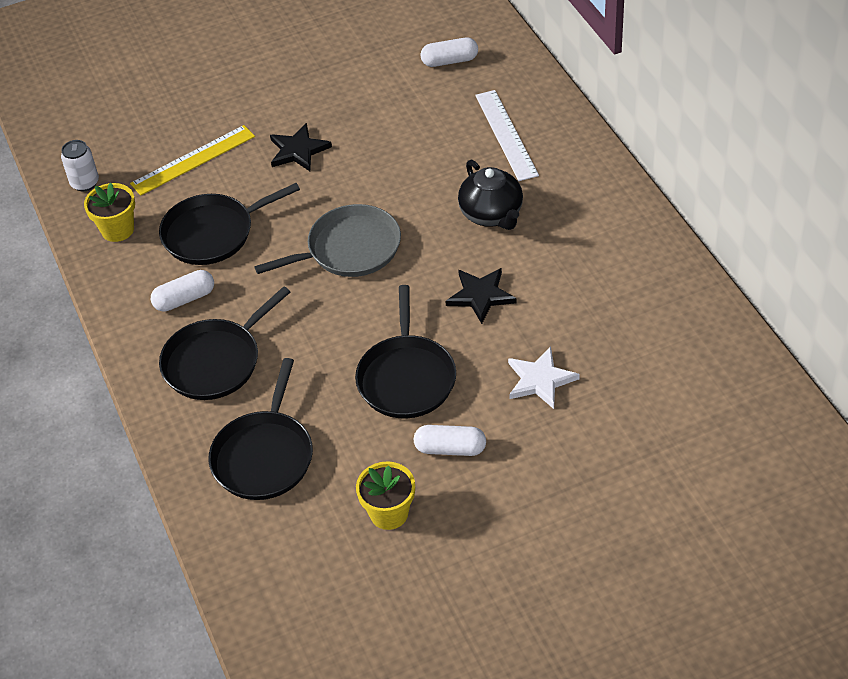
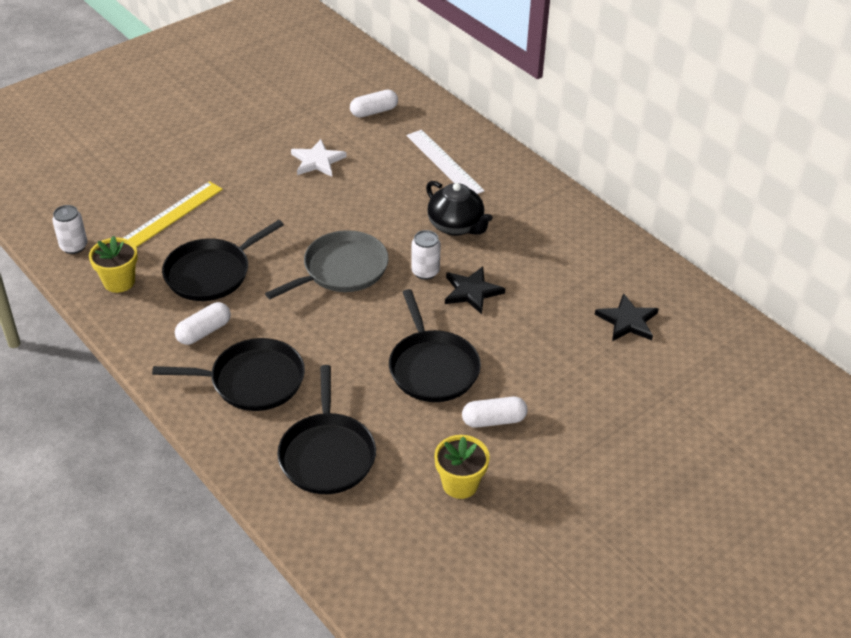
camera: 20 degrees left, 5 degrees down
black pan [159,286,290,400] -> black pan turned 120 degrees counterclockwise [152,338,305,411]
black star [270,123,332,171] -> black star moved to [595,293,659,341]
white star [508,347,580,409] -> white star moved to [291,139,347,177]
none -> white can [411,230,441,280]

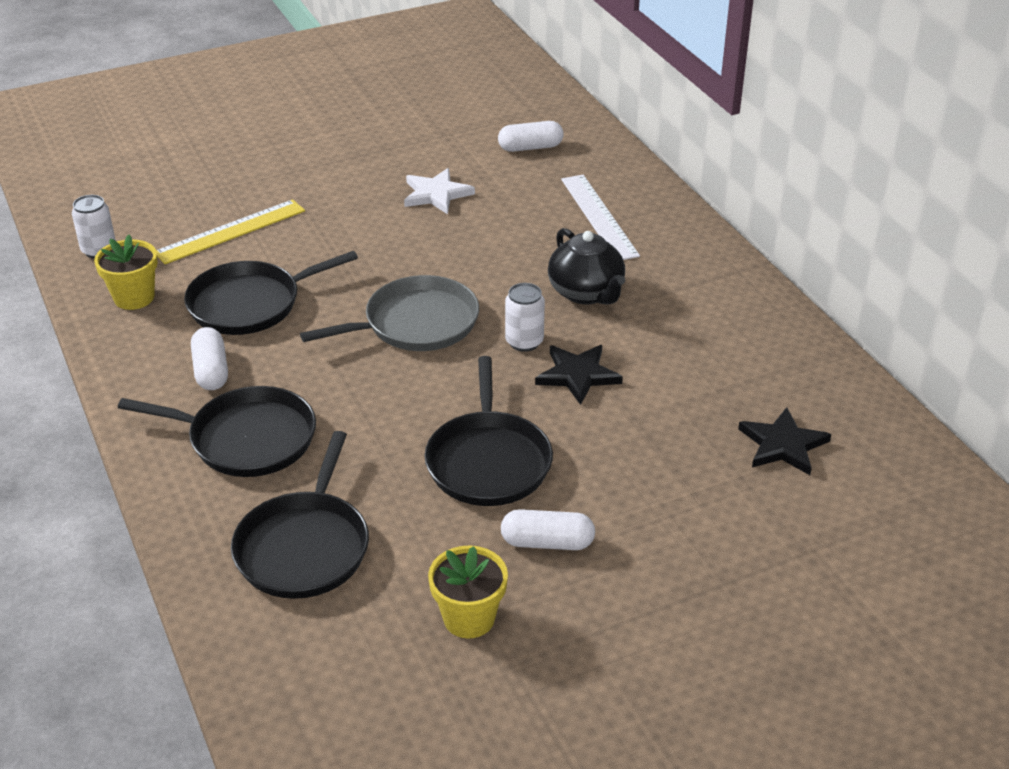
camera: 15 degrees right, 5 degrees down
white capsule [175,302,231,345] -> white capsule turned 75 degrees counterclockwise [191,327,228,390]

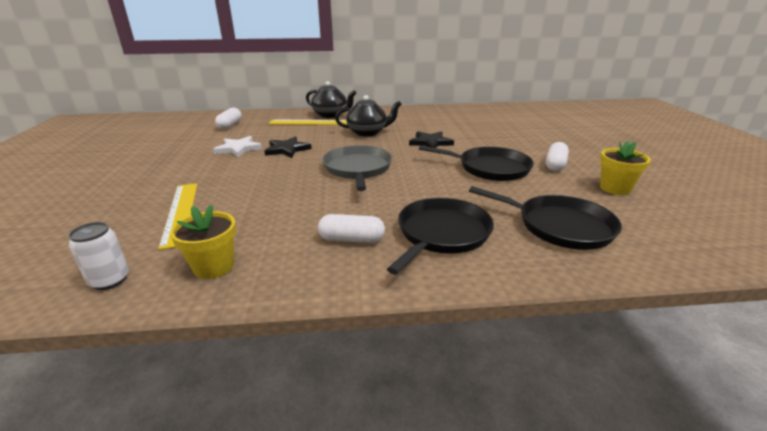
camera: 70 degrees left, 10 degrees down
black pan [184,251,358,335] -> none
white can [505,283,545,352] -> none
white ruler [561,175,640,260] -> yellow ruler [269,120,347,125]
black star [738,407,831,475] -> black star moved to [264,136,312,158]
none -> black teapot [306,81,356,118]

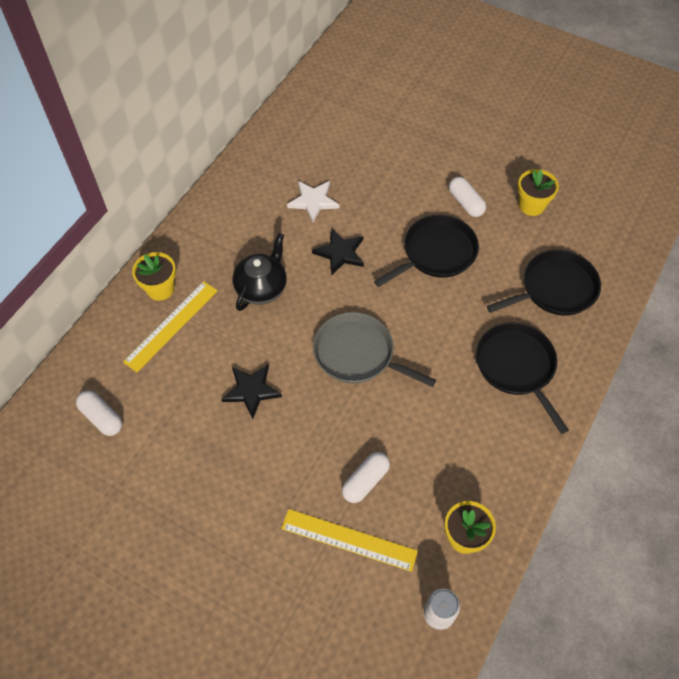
camera: 55 degrees left, 30 degrees up
white star [213,136,262,158] -> white star moved to [287,181,339,223]
black teapot [306,81,356,118] -> yellow flower pot [132,252,176,301]
white capsule [318,214,385,243] -> white capsule moved to [342,452,390,503]

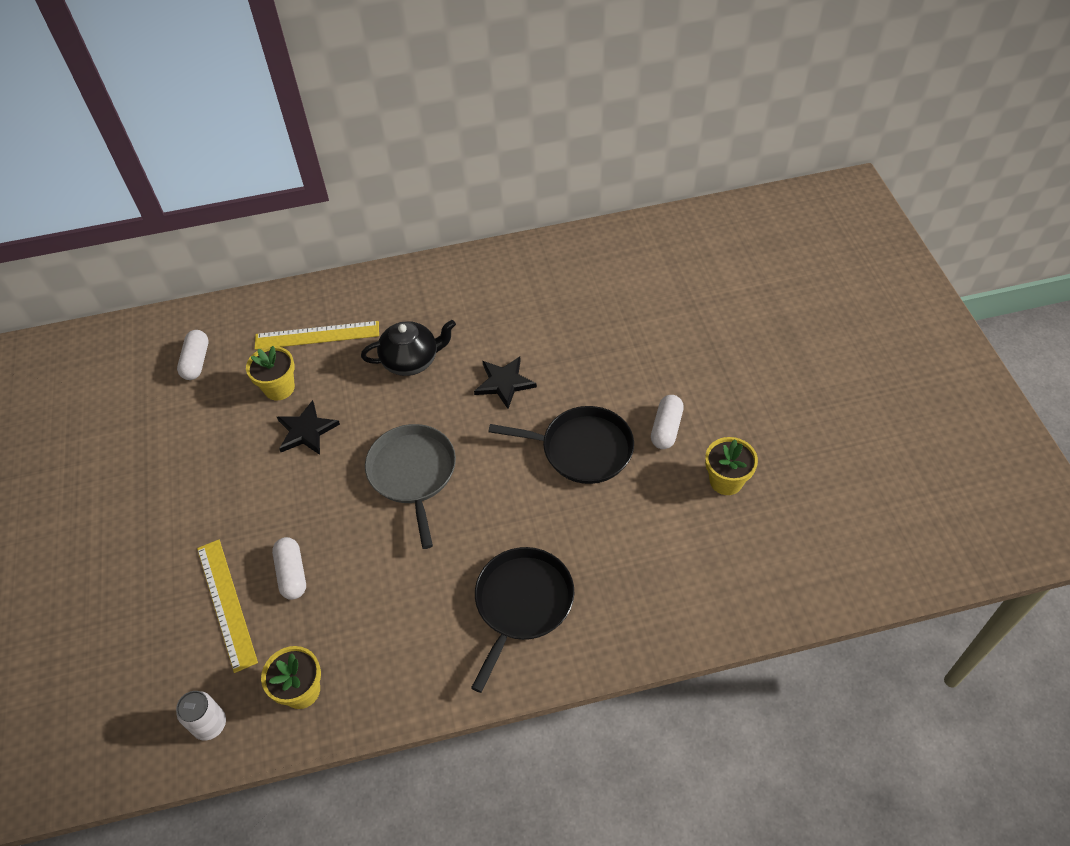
camera: 50 degrees right, 5 degrees down
yellow flower pot [132,252,176,301] -> yellow flower pot moved to [246,346,295,400]
white star [287,181,339,223] -> none
white capsule [342,452,390,503] -> white capsule turned 75 degrees clockwise [272,537,306,600]
black pan [487,250,601,316] -> none

